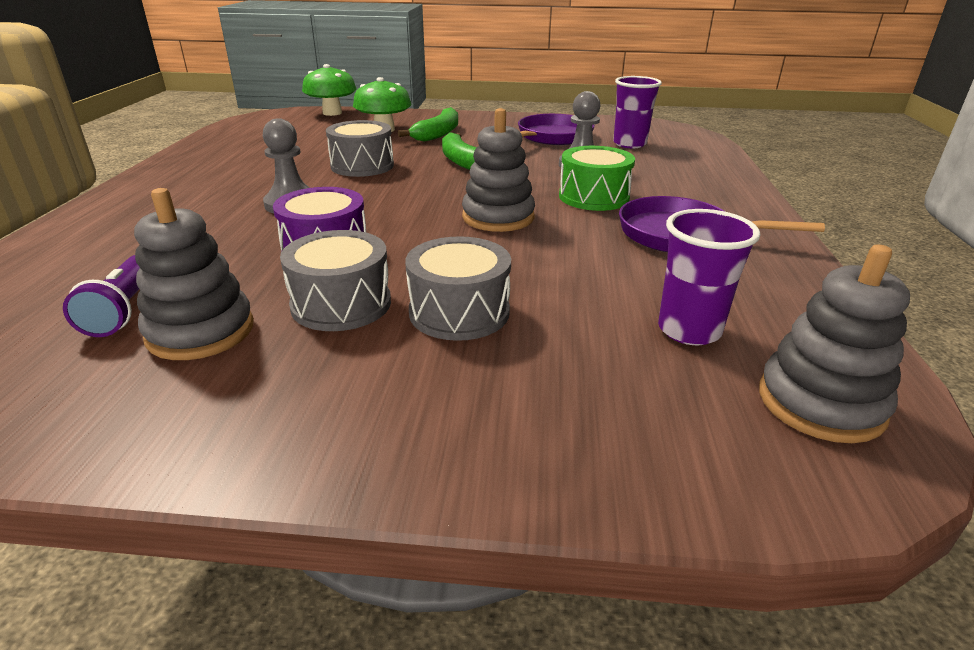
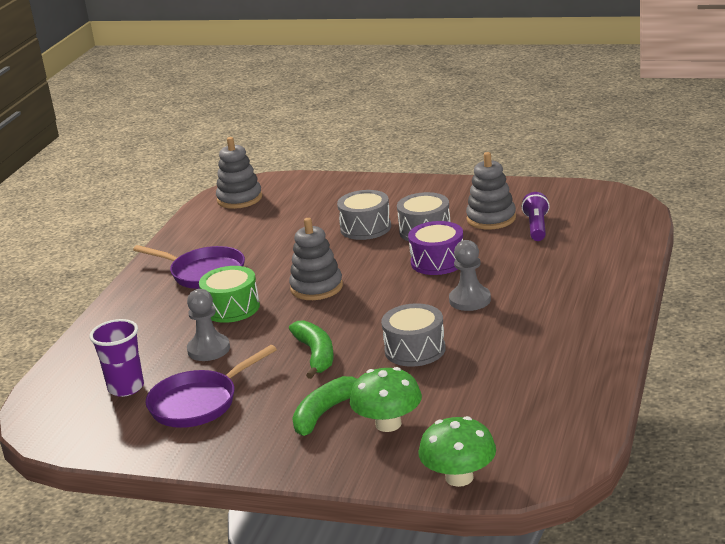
camera: 165 degrees left, 5 degrees down
purple cup [658,209,761,345] -> none

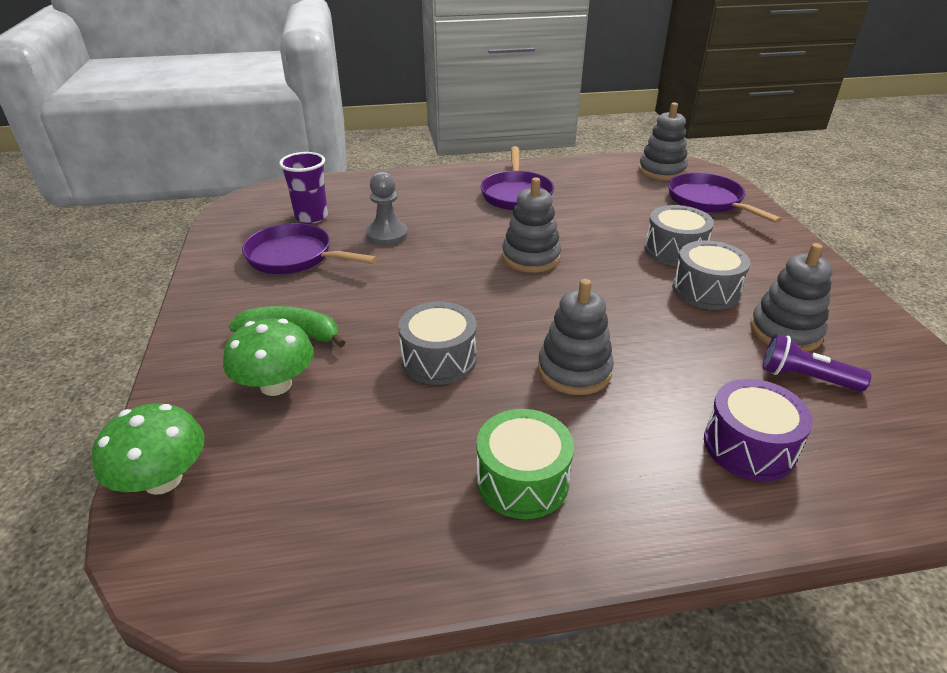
camera: 60 degrees right, 10 degrees up
green drum [199,266,260,323] -> green drum moved to [476,409,574,519]
green banana [289,320,334,379] -> none
purple drum [408,221,463,275] -> purple drum moved to [704,379,813,481]
grey pawn [449,240,491,311] -> grey stacking toy [538,279,614,395]
purple flashlight [522,192,550,241] -> purple flashlight turned 135 degrees counterclockwise [763,334,871,392]
none -> purple pan [668,172,782,223]

